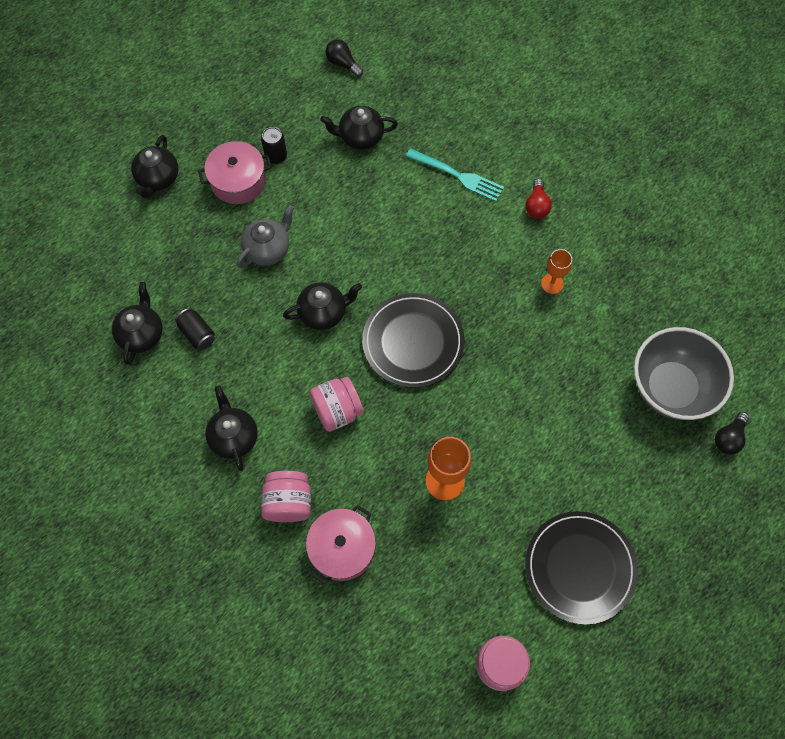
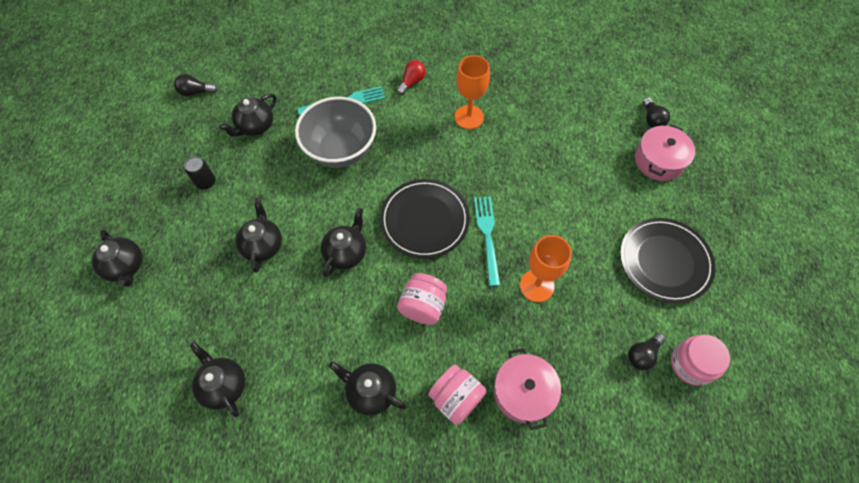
camera: 45 degrees left, 5 degrees down
black can [175,308,215,350] -> none
pink pot [198,141,272,204] -> pink pot moved to [635,124,695,181]
grey teapot [237,205,294,268] -> black teapot [236,198,282,273]
red light bulb [525,179,552,219] -> red light bulb turned 105 degrees counterclockwise [397,60,426,95]
orange goblet [541,249,572,294] -> orange goblet [454,55,490,129], size x1.61
grey bowl [634,327,734,420] -> grey bowl moved to [295,97,376,168]
none -> turquoise fork [474,196,500,286]
none -> black light bulb [628,333,665,370]

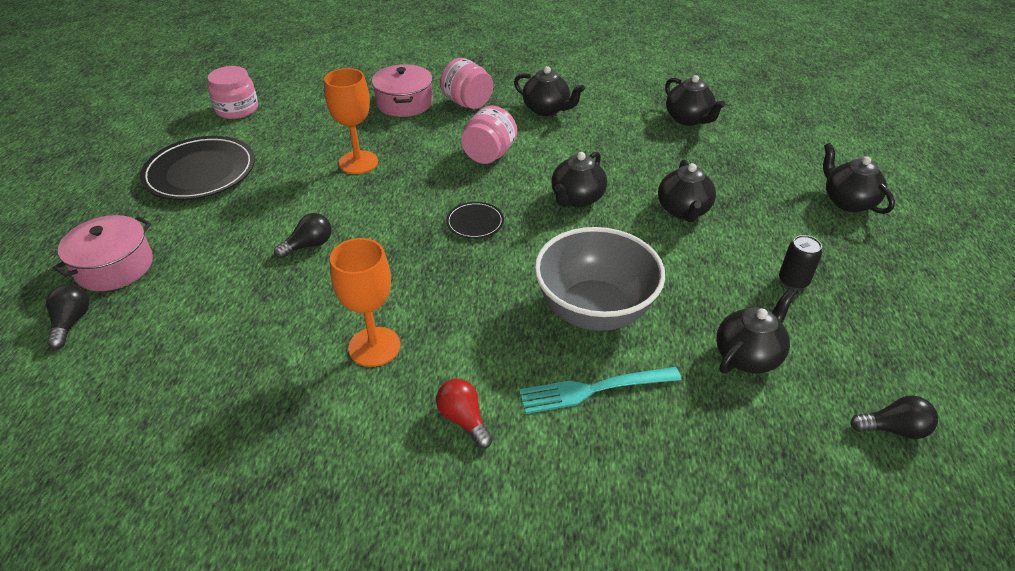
camera: 175 degrees left, 20 degrees down
black plate [380,179,470,259] -> black plate [446,202,504,239], size x0.49
red light bulb [397,60,426,95] -> red light bulb turned 105 degrees clockwise [436,379,493,448]
turquoise fork [474,196,500,286] -> none
black light bulb [628,333,665,370] -> black light bulb moved to [274,213,331,258]

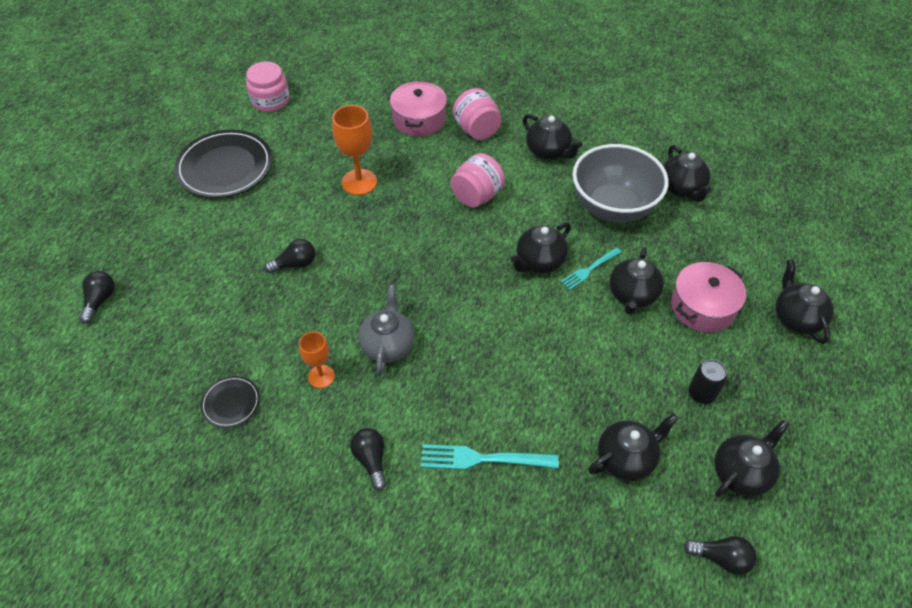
camera: 15 degrees right, 10 degrees up
pink pot [53,215,153,291] -> pink pot moved to [671,262,746,333]
orange goblet [330,238,401,367] -> orange goblet [299,332,335,388], size x0.62
red light bulb [436,379,493,448] -> black light bulb [350,428,387,491]
black plate [446,202,504,239] -> black plate moved to [200,376,260,428]
grey bowl [534,227,665,331] -> grey bowl moved to [572,144,669,222]
none -> grey teapot [359,285,414,374]
none -> turquoise fork [561,248,621,290]
none -> black teapot [714,420,789,497]

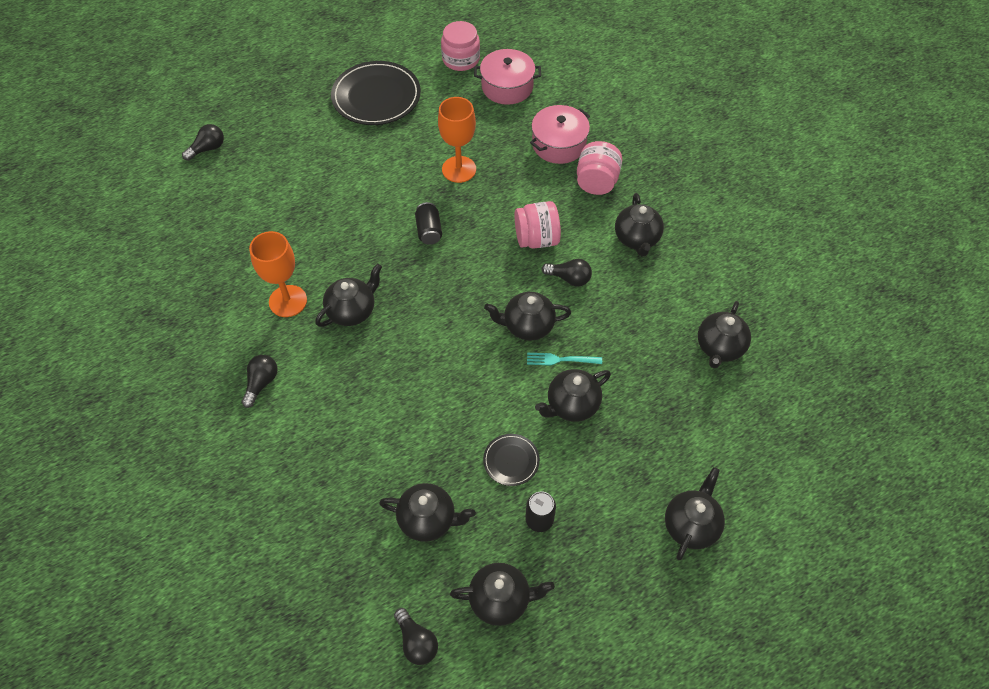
camera: 40 degrees right, 5 degrees up
black plate [200,376,260,428] -> black plate moved to [483,434,540,486]
black light bulb [264,239,315,274] -> black light bulb moved to [542,259,592,287]
orange goblet [299,332,335,388] -> orange goblet [249,231,307,317], size x1.61
grey teapot [359,285,414,374] -> black teapot [315,263,382,327]
turquoise fork [421,444,559,470] -> none
grey bowl [572,144,669,222] -> none
pink pot [671,262,746,333] -> pink pot moved to [474,49,541,105]
none -> black can [415,202,442,245]

